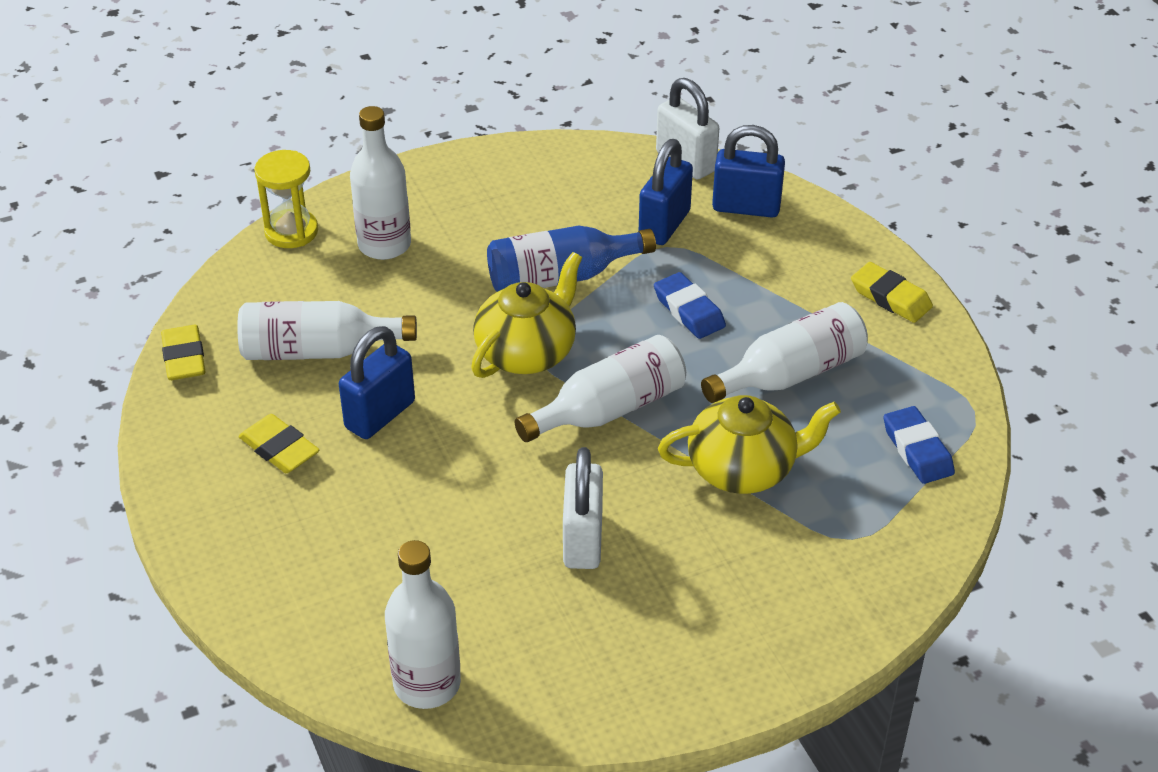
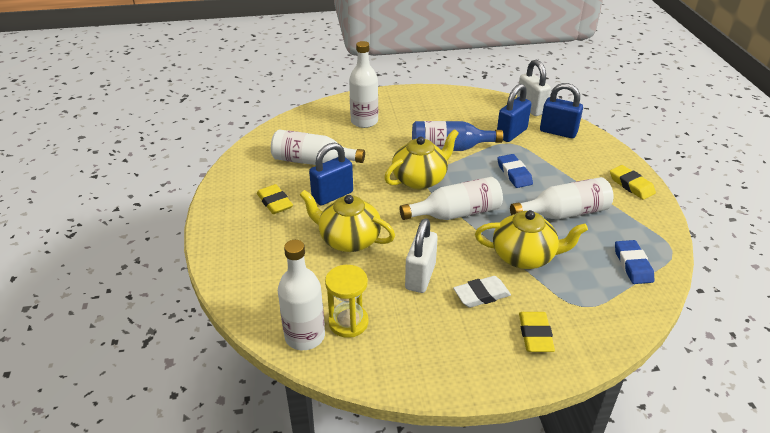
camera: 15 degrees right, 5 degrees down
yellow eraser [161,325,205,380] -> yellow eraser moved to [519,312,555,352]
yellow hourglass [254,150,318,248] -> yellow hourglass moved to [325,265,369,338]
none -> yellow teapot [300,190,395,252]
none -> white eraser [453,276,511,308]

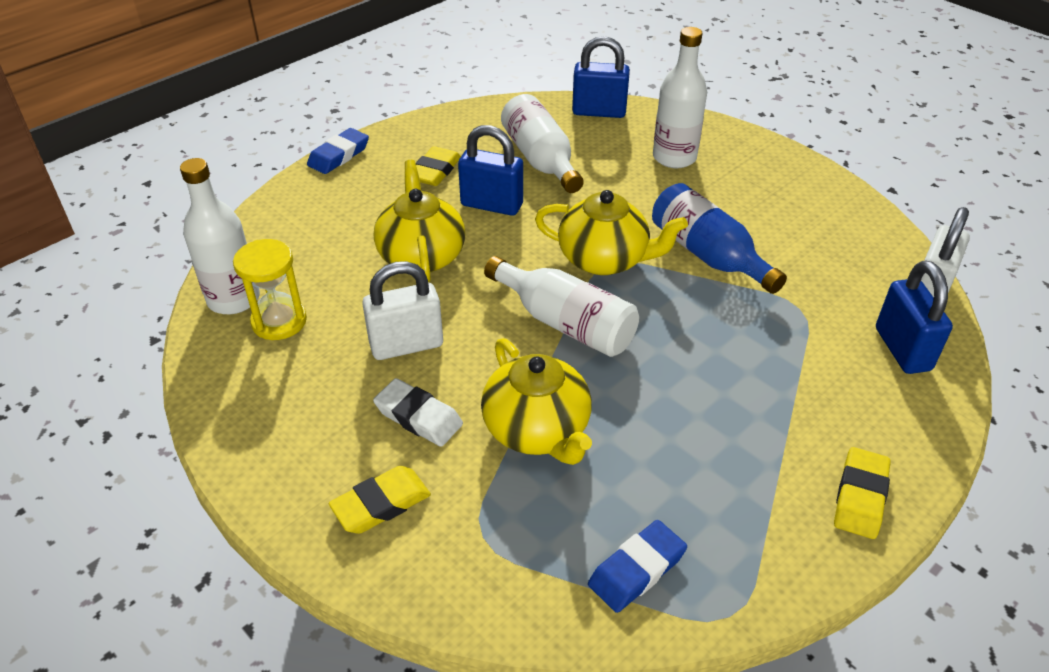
camera: 55 degrees right, 5 degrees up
blue padlock [497,84,532,142] -> blue padlock moved to [572,36,630,118]
blue eraser [497,154,533,188] -> blue eraser moved to [307,128,369,174]
white bottle [510,177,614,220] -> none

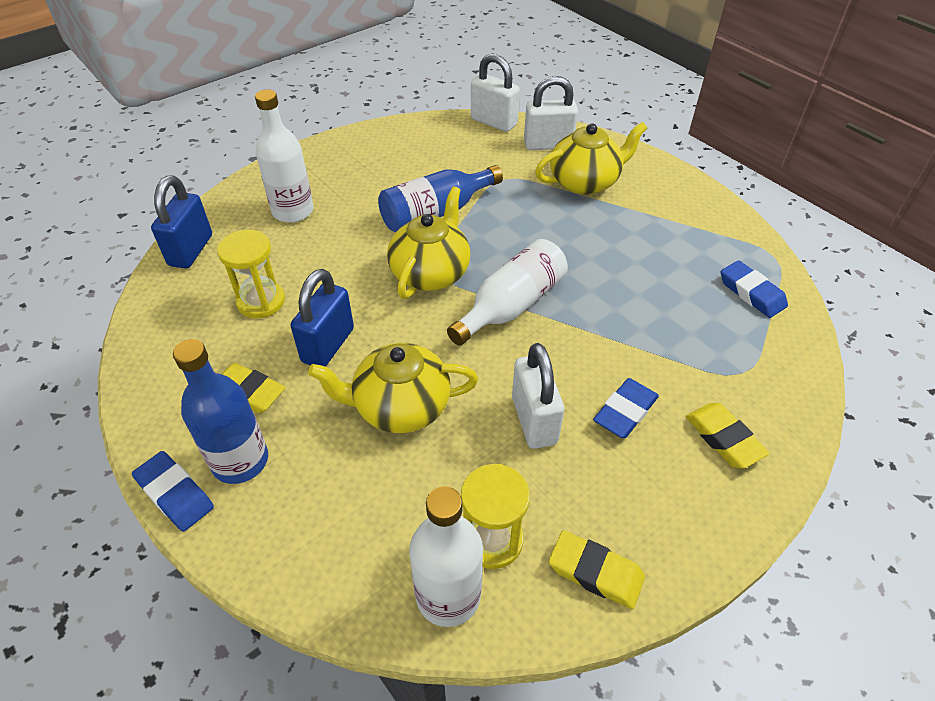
camera: 85 degrees left, 5 degrees up
white eraser [373,378,463,447] -> blue eraser [593,378,659,438]
yellow teapot [481,338,592,465] -> yellow teapot moved to [535,122,647,195]
white bottle [501,94,584,193] -> yellow hourglass [217,229,285,318]
yellow eraser [834,447,891,539] -> yellow eraser moved to [548,531,645,609]
blue padlock [876,261,953,374] -> white padlock [524,76,578,150]
none -> blue bottle [173,339,268,484]

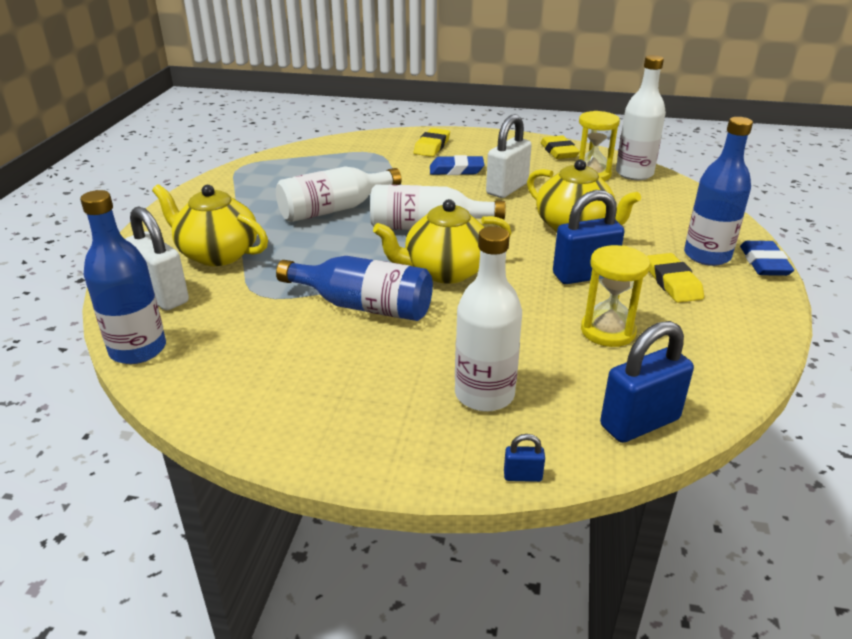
camera: 130 degrees left, 15 degrees down
white padlock [471,53,520,132] -> blue bottle [80,190,166,364]
blue eraser [721,260,788,318] -> none
none -> white bottle [276,166,402,222]
none -> blue padlock [504,434,545,482]

